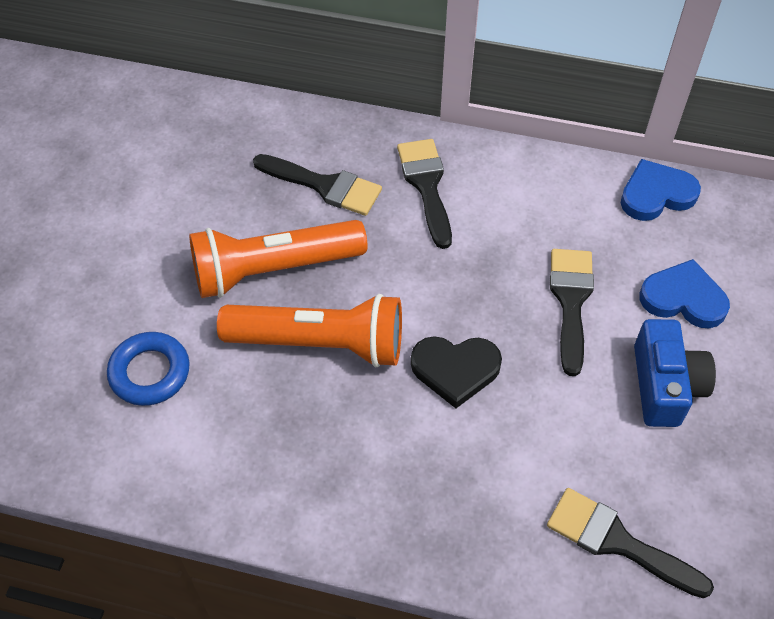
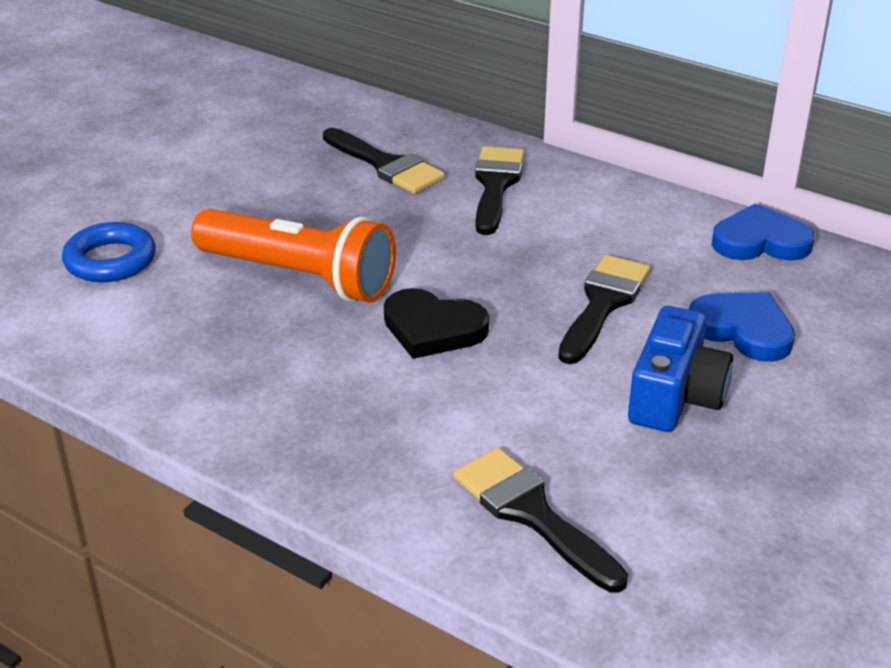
camera: 20 degrees right, 20 degrees down
orange flashlight [189,220,368,298] -> none

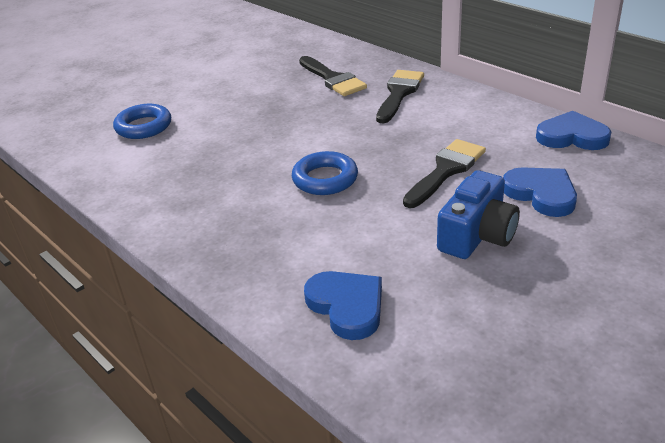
camera: 15 degrees right, 0 degrees up
orange flashlight [191,209,396,302] -> none
black heart [384,288,489,359] -> blue ring [292,151,358,195]
black brush [454,448,628,593] -> blue heart [304,271,382,340]

